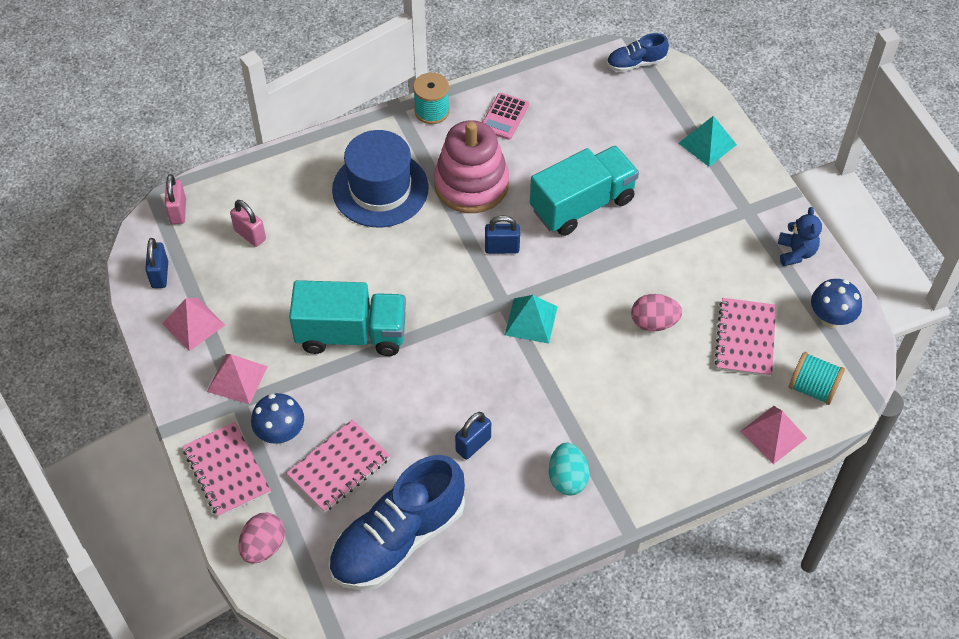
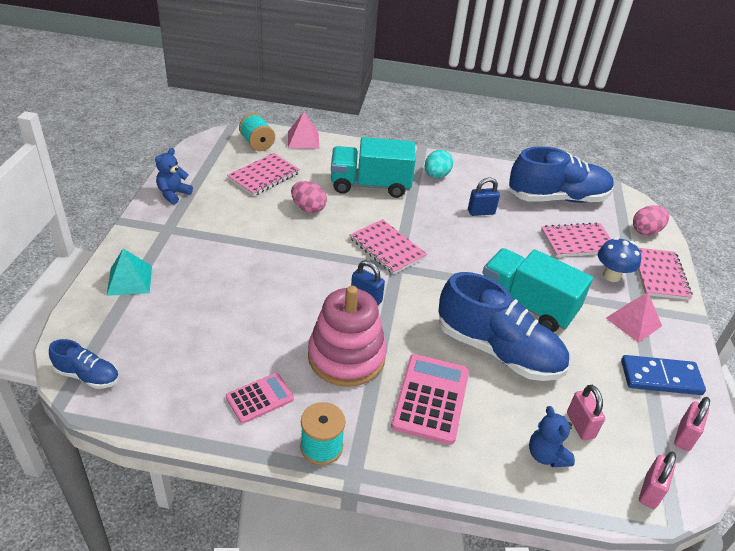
camera: 150 degrees left, 15 degrees down
blue padlock [145,238,168,288] -> pink padlock [674,397,710,451]
pink pyramid [162,298,225,351] -> blue domino [621,355,706,395]
blue hat [332,130,429,227] -> pink calculator [391,354,469,445]
turquoise pyramid [505,295,557,344] -> pink notebook [350,219,427,275]
turquoise truck [530,146,639,236] -> turquoise truck moved to [331,137,416,198]
blue mushroom [811,279,862,328] -> none
none -> blue shoe [439,272,569,381]
none -> blue teddy bear [529,406,575,467]

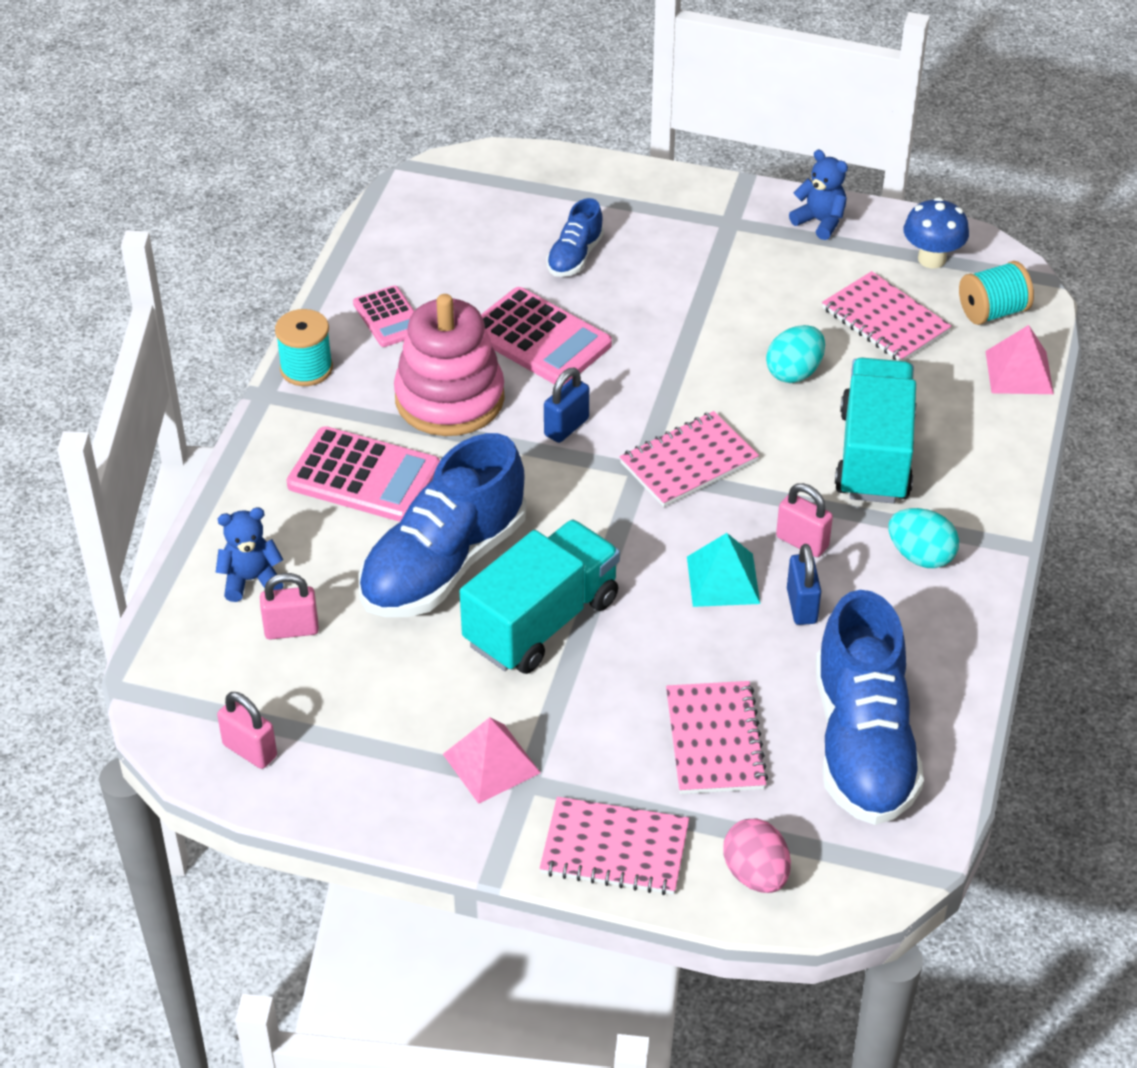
camera: 100 degrees right, 5 degrees up
blue shoe [49,339,119,389] -> blue shoe moved to [546,198,604,277]
turquoise pyramid [107,249,152,296] -> turquoise pyramid moved to [687,533,760,607]
pink egg [291,181,327,213] -> turquoise egg [766,325,825,383]
blue mushroom [598,237,641,282] -> blue mushroom moved to [904,197,969,268]
blue domino [621,355,706,395] -> none
pink padlock [639,451,676,509] -> pink padlock moved to [776,483,833,557]
none -> pink calculator [481,287,612,385]

